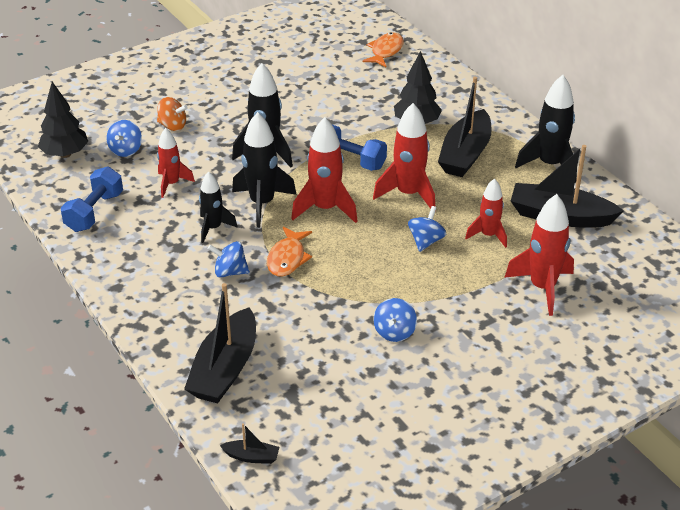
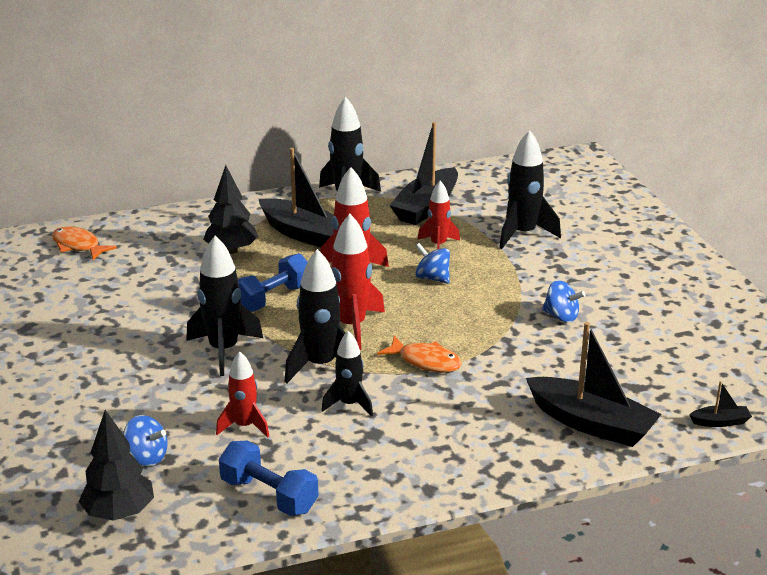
camera: 75 degrees left, 10 degrees down
orange spinning top [157,97,188,131] -> none
blue spinning top [208,241,250,278] -> none
black boat [220,423,280,464] -> black boat turned 60 degrees clockwise [689,381,752,427]
red rocket [504,194,574,316] -> black rocket [499,130,561,249]

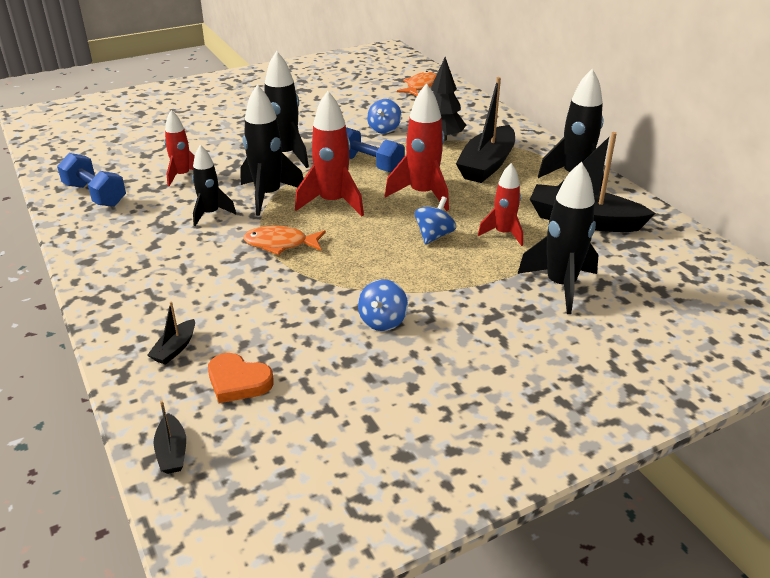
camera: 80 degrees right, 5 degrees up
black tree [79,410,154,520] -> none
blue spinning top [123,415,167,466] -> blue spinning top moved to [367,99,401,134]
blue dumbbell [219,440,319,516] -> blue dumbbell turned 75 degrees counterclockwise [57,153,126,207]
orange fish [377,336,462,372] -> orange fish turned 75 degrees clockwise [243,226,326,255]
black boat [526,322,661,447] -> black boat [147,301,195,365], size x0.44
none -> orange heart [208,353,274,403]

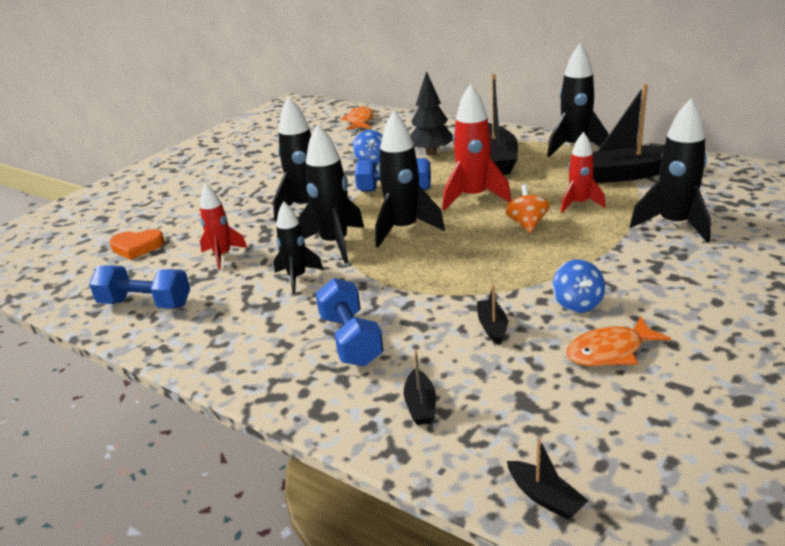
camera: 25 degrees left, 5 degrees down
orange heart [208,353,274,403] -> orange heart moved to [109,229,165,260]
orange fish [243,226,326,255] -> orange fish moved to [566,316,671,366]
red rocket [295,91,364,216] -> black rocket [375,111,445,247]
blue spinning top [415,196,456,245] -> orange spinning top [505,184,550,233]
none -> blue dumbbell [315,278,384,366]
none -> black boat [477,284,508,345]

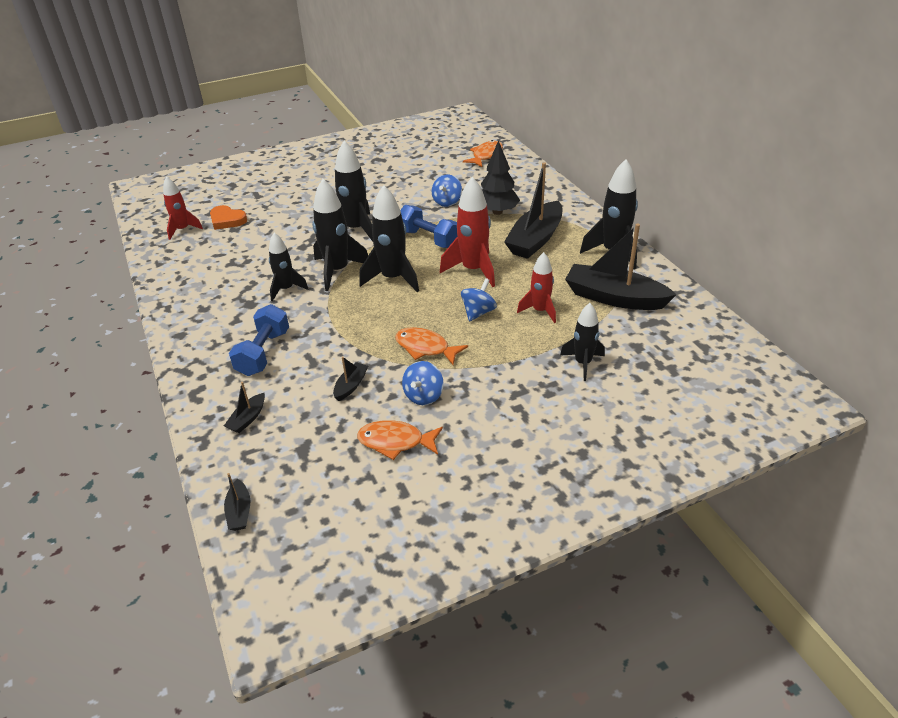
camera: 30 degrees right, 10 degrees up
blue dumbbell [89,265,190,309] -> none
red rocket [200,184,247,270] -> red rocket moved to [163,176,203,240]
orange spinning top [505,184,550,233] -> blue spinning top [461,278,497,322]
black rocket [630,99,711,243] -> black rocket [560,303,605,381], size x0.63
none -> orange fish [395,327,468,365]

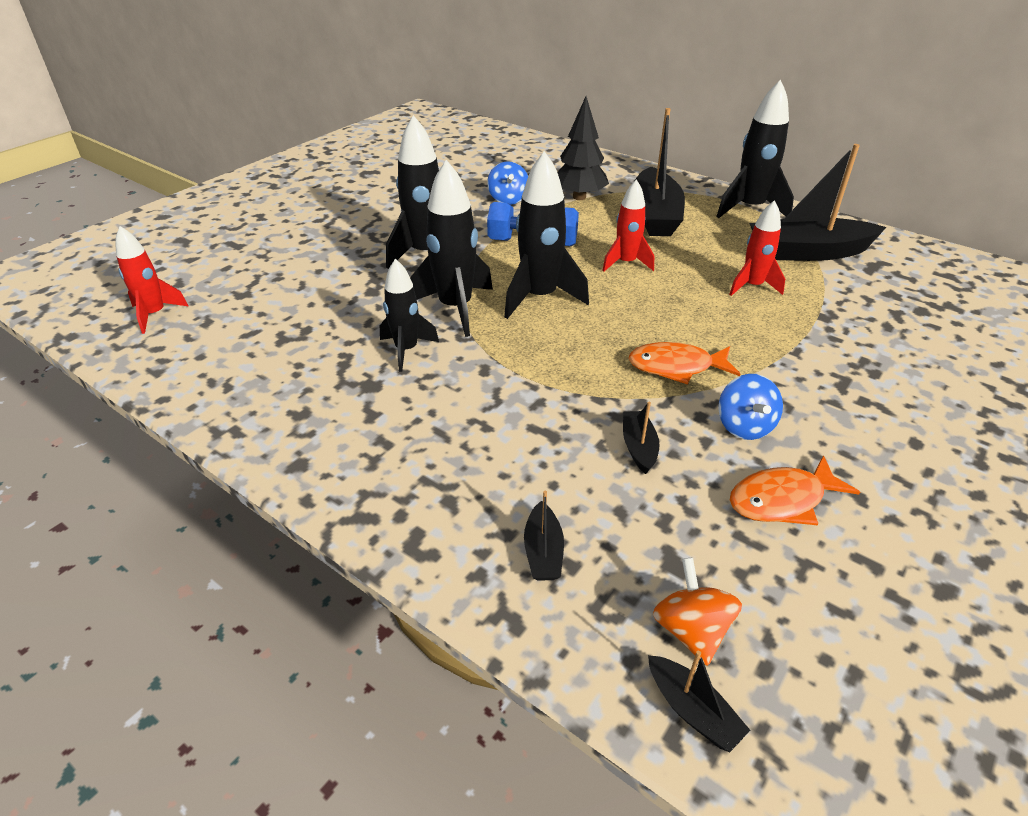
camera: 30 degrees left, 0 degrees up
orange heart [210,205,247,230] -> none
blue dumbbell [229,304,289,376] -> none
red rocket [440,177,495,287] -> red rocket [602,179,654,272], size x0.63
blue spinning top [461,278,497,322] -> none
orange fish [463,140,503,167] -> none
black rocket [560,303,605,381] -> none
none -> orange spinning top [653,558,742,666]

